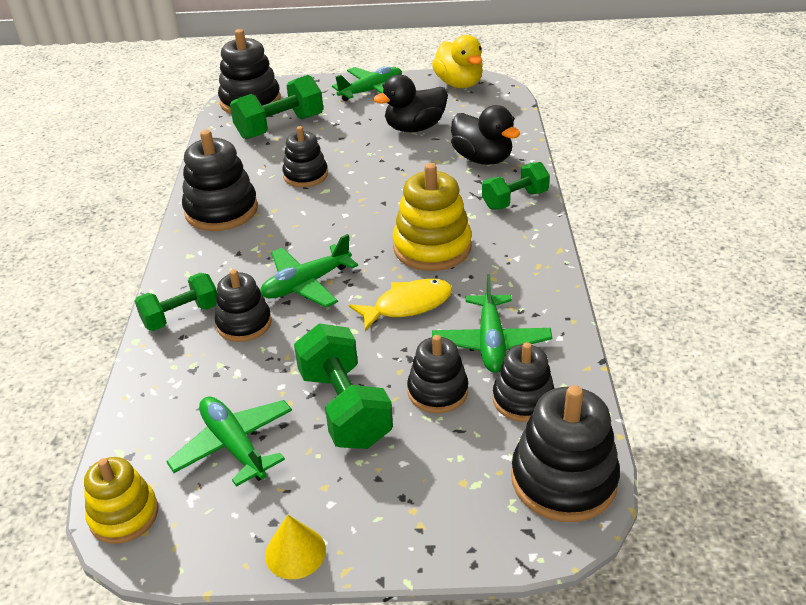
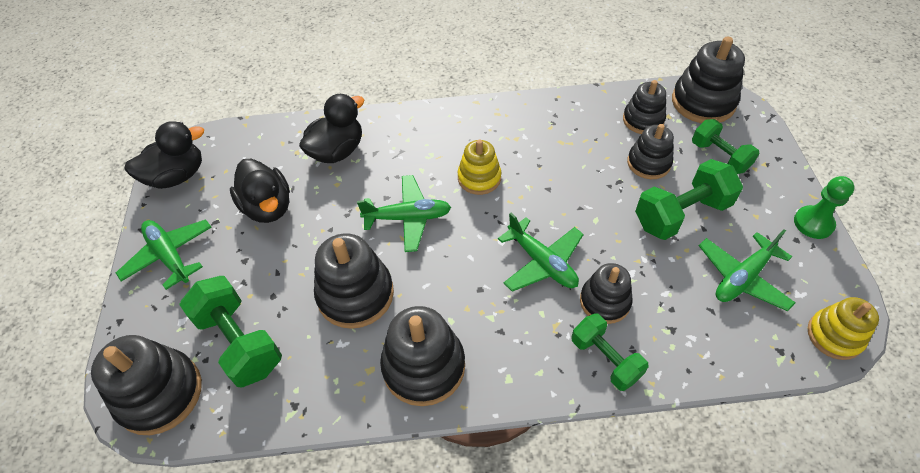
camera: 95 degrees left, 15 degrees up
yellow cone [265,515,326,579] -> green pawn [794,176,855,239]
black stacking toy [282,126,328,187] -> black stacking toy [314,234,394,329], size x1.56
yellow fish [349,279,452,331] -> none
yellow stacking toy [393,163,472,271] -> yellow stacking toy [458,139,501,195], size x0.64
yellow duck [432,35,483,88] -> black duck [124,121,204,189]
green plane [432,274,552,373] -> green plane moved to [357,175,451,252]
green dumbbell [482,162,550,210] -> green dumbbell moved to [692,119,759,174]

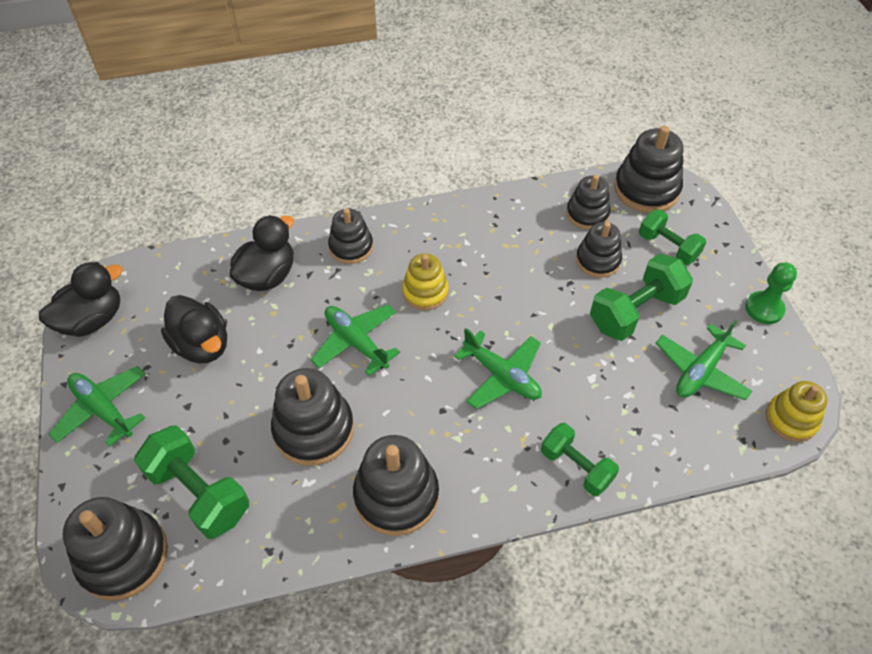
camera: 10 degrees left, 0 degrees up
green plane [357,175,451,252] -> green plane turned 120 degrees counterclockwise [311,305,400,376]
black stacking toy [580,263,633,324] -> black stacking toy moved to [328,208,373,264]

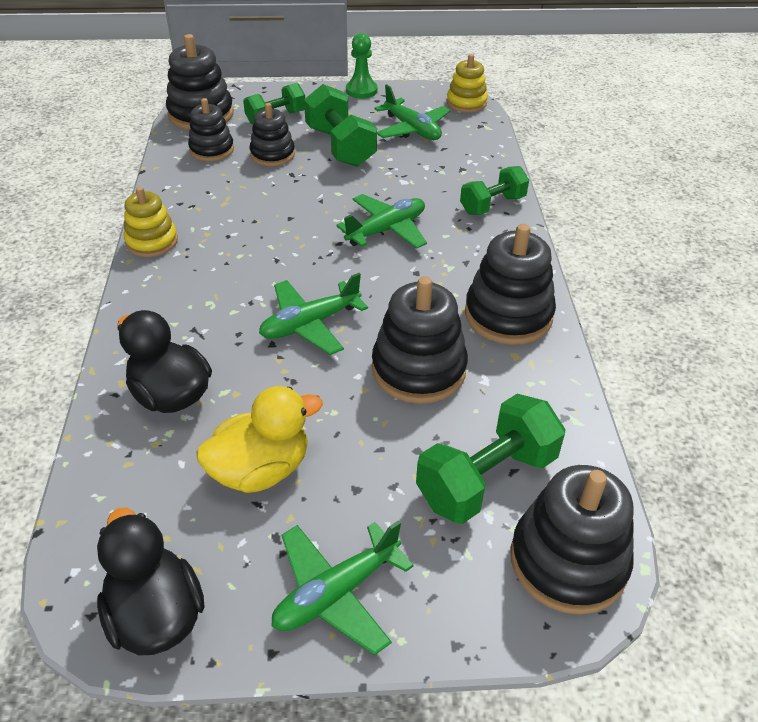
camera: 80 degrees left, 10 degrees down
black duck [161,295,227,363] -> yellow duck [196,386,323,493]
black stacking toy [328,208,373,264] -> none
yellow stacking toy [402,253,448,310] -> yellow stacking toy moved to [124,187,178,257]

